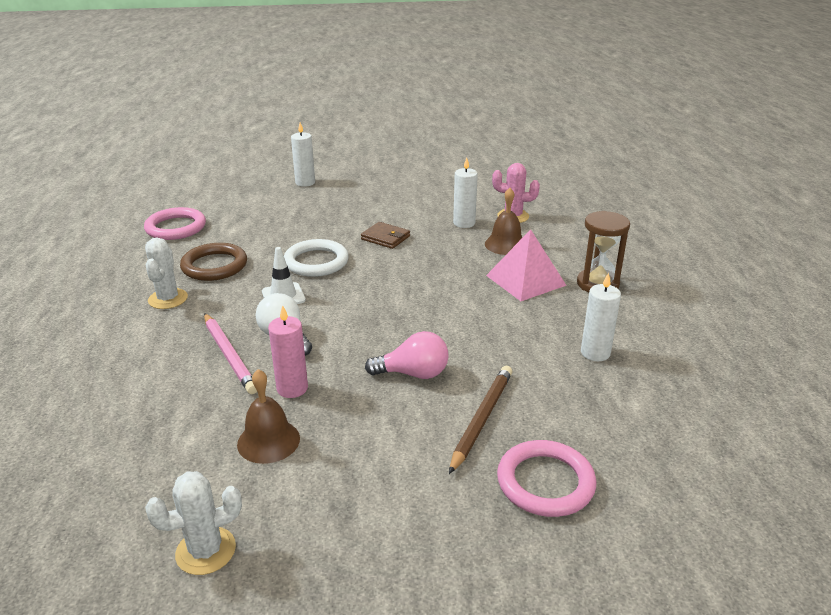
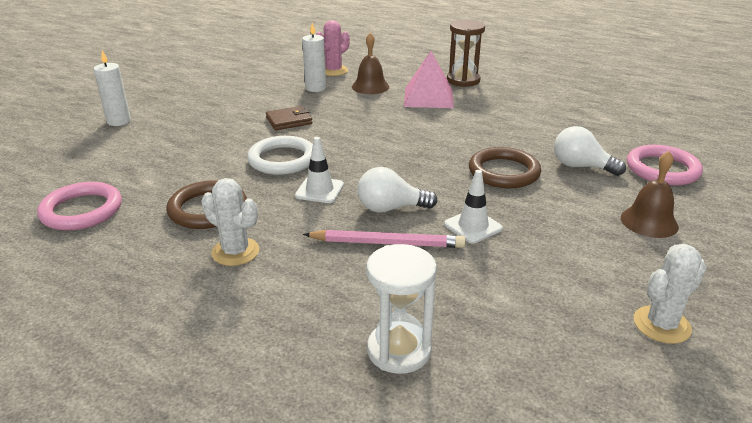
camera: 55 degrees left, 0 degrees up
white cactus [145,471,242,575] -> white cactus turned 45 degrees clockwise [634,244,707,344]
brown bell [237,369,300,464] -> brown bell moved to [621,151,679,238]
pink candle [268,305,308,398] -> white traffic cone [444,170,503,243]
pink light bulb [365,331,449,379] -> brown ring [469,147,541,188]
brown pencil [449,366,512,474] -> white light bulb [554,126,626,176]
white candle [581,272,621,361] -> none
none -> white hourglass [366,244,437,374]

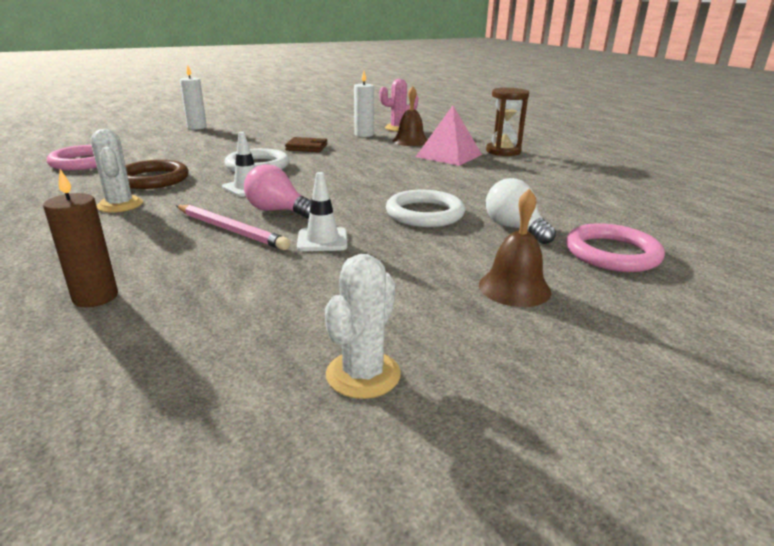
camera: 30 degrees right, 5 degrees down
white light bulb [357,167,438,213] -> pink light bulb [244,164,311,219]
white hourglass [366,244,437,374] -> brown candle [43,169,118,307]
brown ring [469,147,541,188] -> white ring [386,190,465,227]
white cactus [634,244,707,344] -> white cactus turned 60 degrees counterclockwise [325,254,401,399]

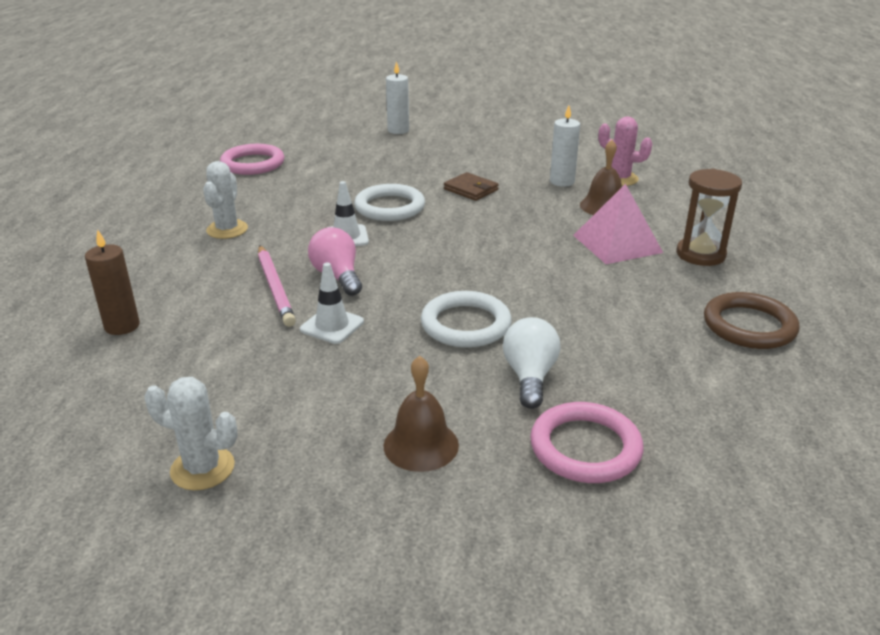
camera: 35 degrees right, 5 degrees up
brown ring [126,160,189,189] -> brown ring moved to [704,292,799,349]
white cactus [325,254,401,399] -> white cactus turned 45 degrees clockwise [144,377,238,490]

